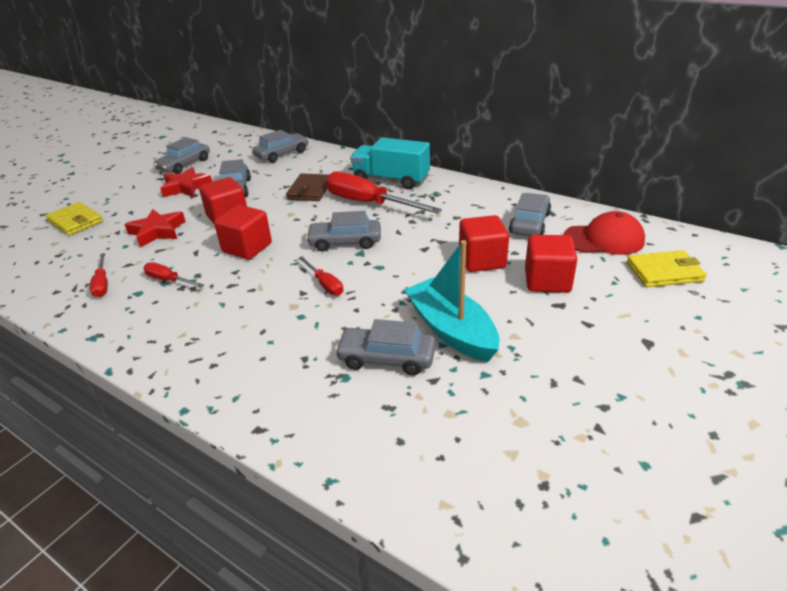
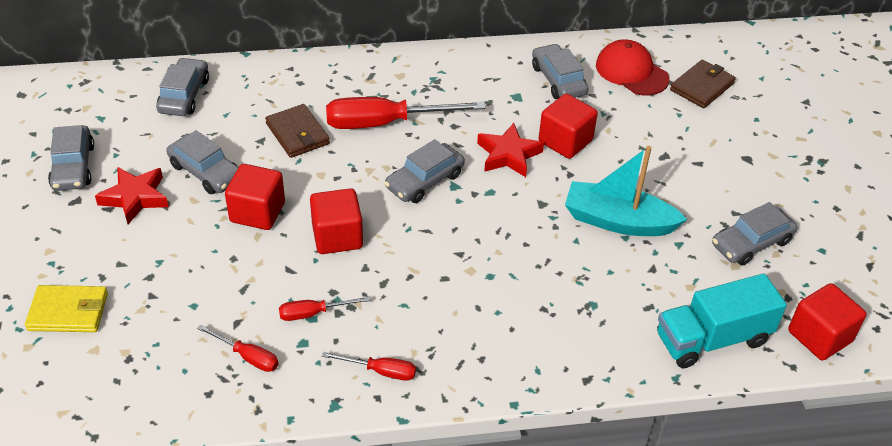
camera: 45 degrees left, 10 degrees up
red star [124,209,186,247] -> red star moved to [477,123,544,177]
red screwdriver [299,256,344,296] -> red screwdriver moved to [322,352,416,381]
grey car [335,319,436,376] -> grey car moved to [712,202,798,266]
turquoise truck [350,137,430,189] -> turquoise truck moved to [657,273,787,369]
red cube [525,235,577,293] -> red cube moved to [788,283,867,360]
red cap [563,211,645,255] -> red cap turned 90 degrees counterclockwise [596,39,670,96]
yellow wallet [626,250,707,287] -> brown wallet [670,60,736,108]

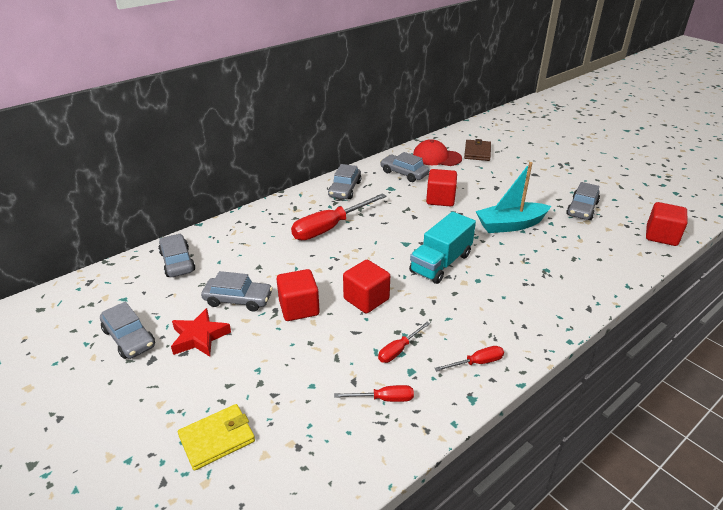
camera: 30 degrees left, 10 degrees down
brown wallet [265,104,330,158] -> none
grey car [384,139,465,203] -> grey car moved to [328,164,361,199]
red star [477,123,544,177] -> none
turquoise truck [657,273,787,369] -> turquoise truck moved to [409,212,476,284]

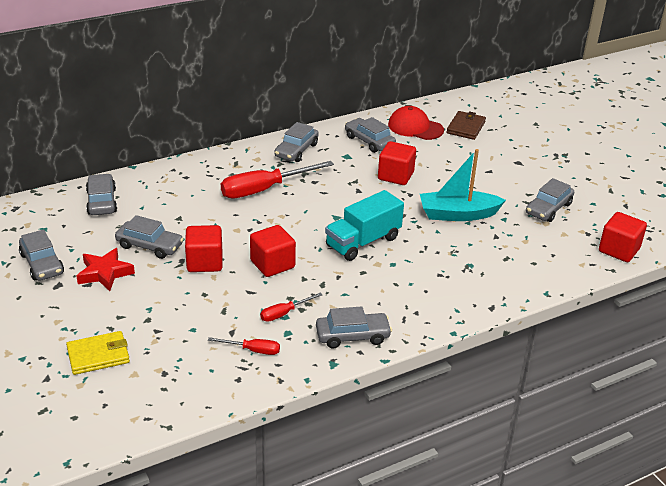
camera: 10 degrees right, 0 degrees up
red screwdriver [435,346,504,372] -> grey car [316,306,392,349]

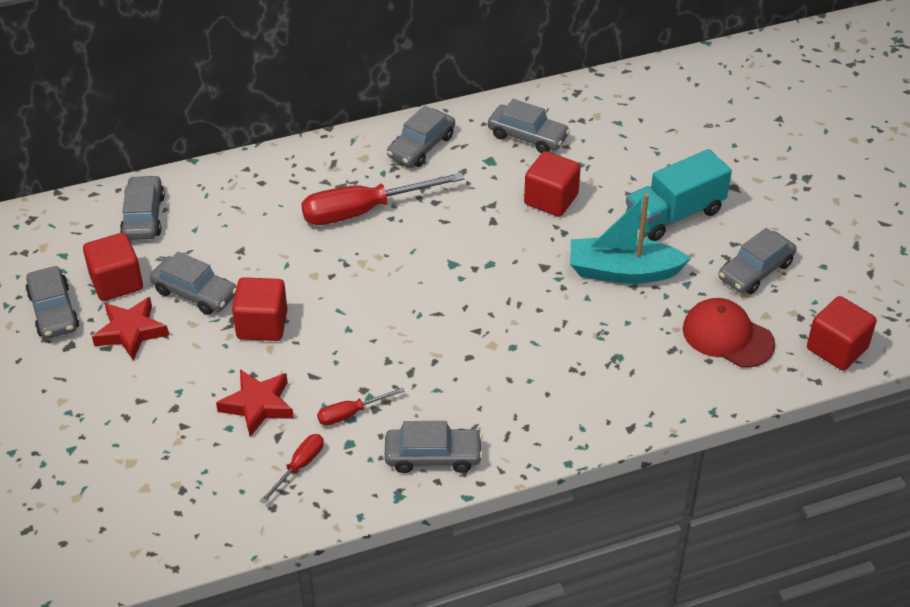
camera: 10 degrees right, 10 degrees up
yellow wallet [66,331,130,375] -> none
red screwdriver [208,337,280,355] -> red screwdriver turned 75 degrees counterclockwise [260,434,324,504]
red cube [250,225,296,277] -> red cube moved to [83,233,143,301]
turquoise truck [325,190,404,261] -> turquoise truck moved to [626,149,732,241]
grey car [345,117,396,153] -> grey car turned 150 degrees clockwise [488,99,570,153]
red cap [388,106,444,140] -> red cap moved to [683,298,775,368]
brown wallet [447,111,486,140] -> none
none -> red star [216,369,294,437]

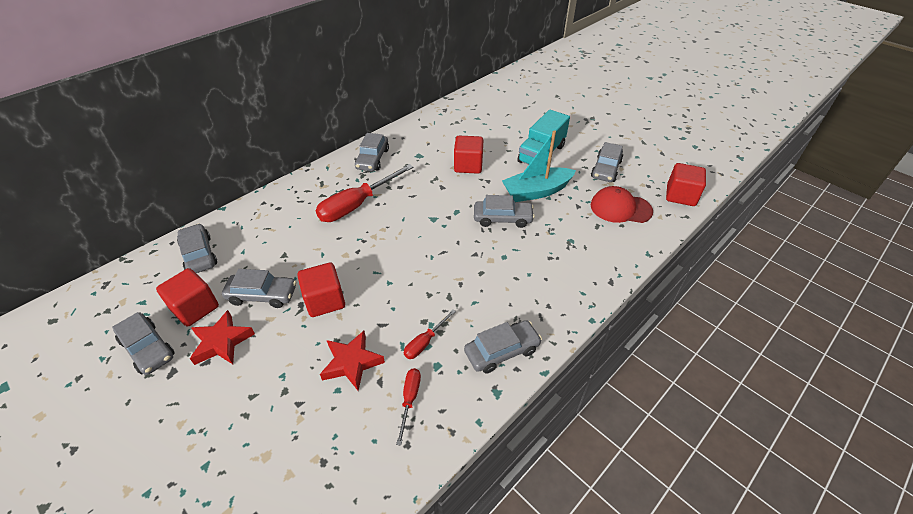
camera: 25 degrees left, 0 degrees up
grey car [488,99,570,153] -> grey car moved to [474,195,535,228]

